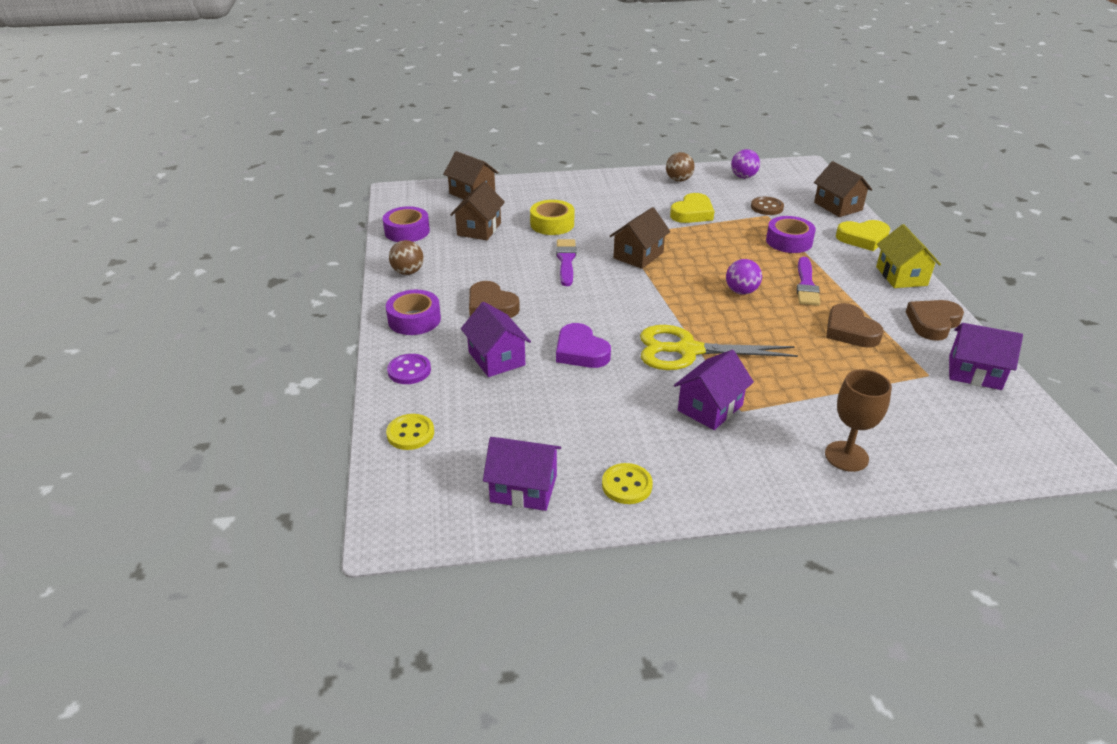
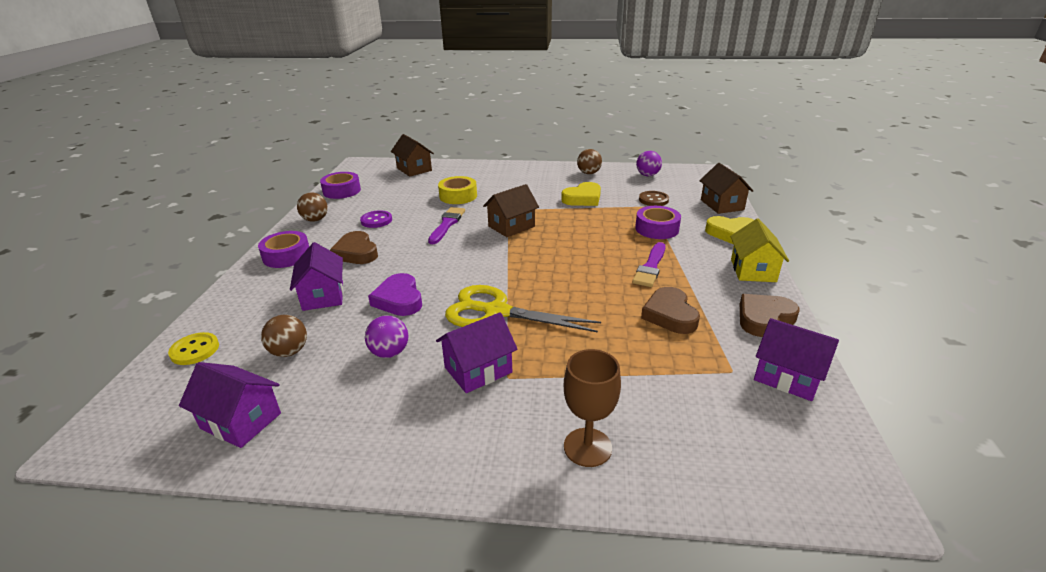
camera: 15 degrees right, 5 degrees down
purple button [387,354,431,384] -> purple button moved to [360,210,392,228]
brown house [450,182,505,240] -> none
yellow button [602,463,653,504] -> none
purple ball [726,259,762,295] -> purple ball moved to [365,315,408,358]
none -> brown ball [261,315,307,357]

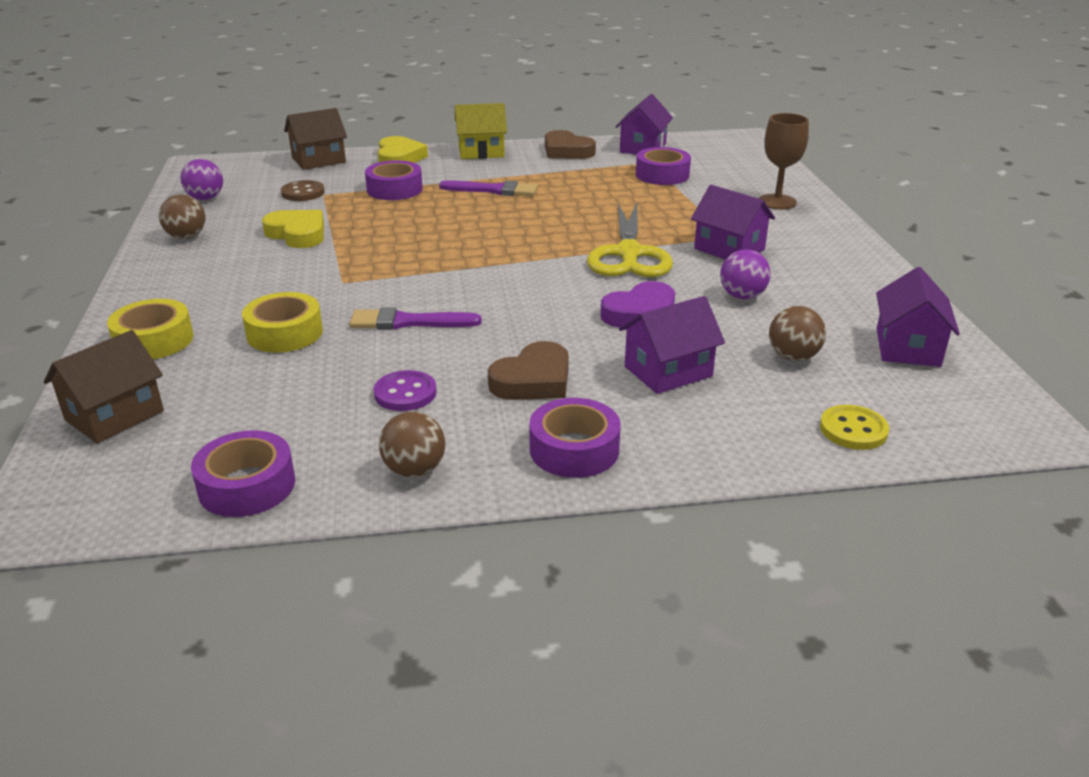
camera: 105 degrees left, 0 degrees up
brown house [483,184,539,237] -> none
brown heart [641,287,700,334] -> none
none -> yellow tape [107,299,193,359]
none -> purple tape [636,147,691,185]

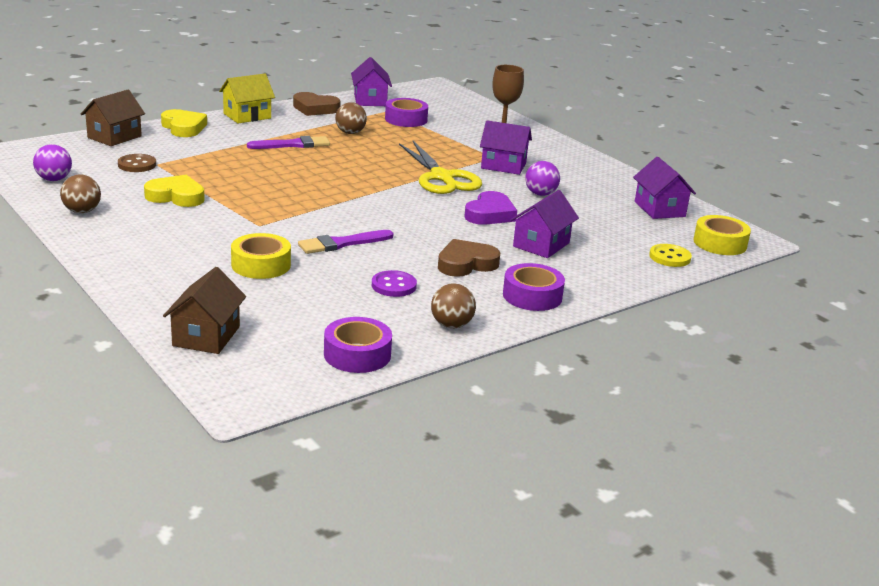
camera: 30 degrees left, 5 degrees down
yellow tape [107,299,193,359] -> yellow tape moved to [694,215,751,255]
purple tape [365,160,423,200] -> none
brown heart [488,341,569,400] -> brown heart turned 135 degrees counterclockwise [438,239,500,277]
brown ball [769,306,826,361] -> brown ball moved to [335,102,367,134]

